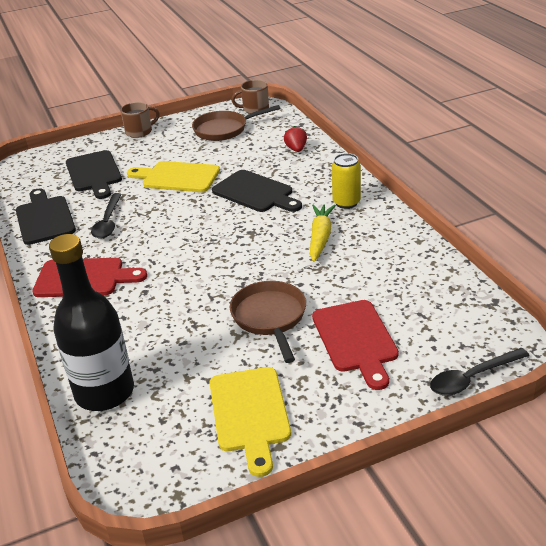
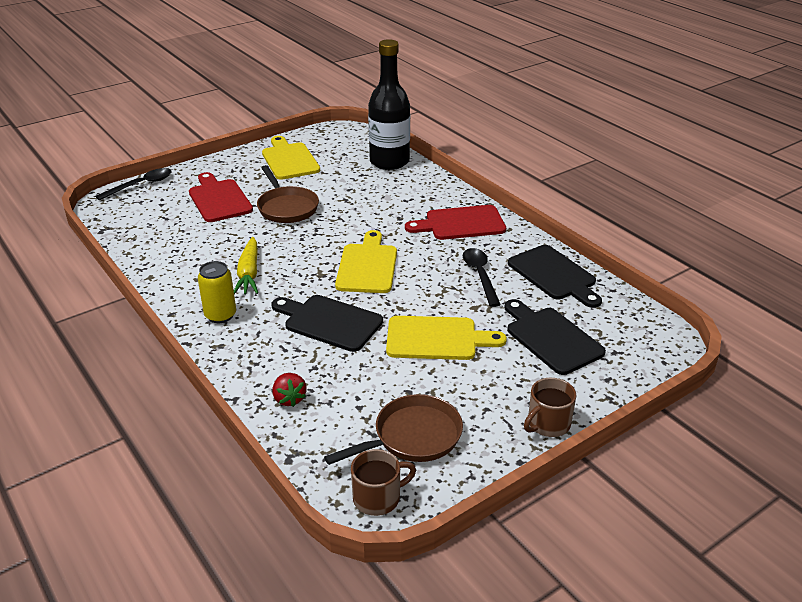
camera: 165 degrees right, 0 degrees up
none -> yellow cutting board [335,230,397,293]

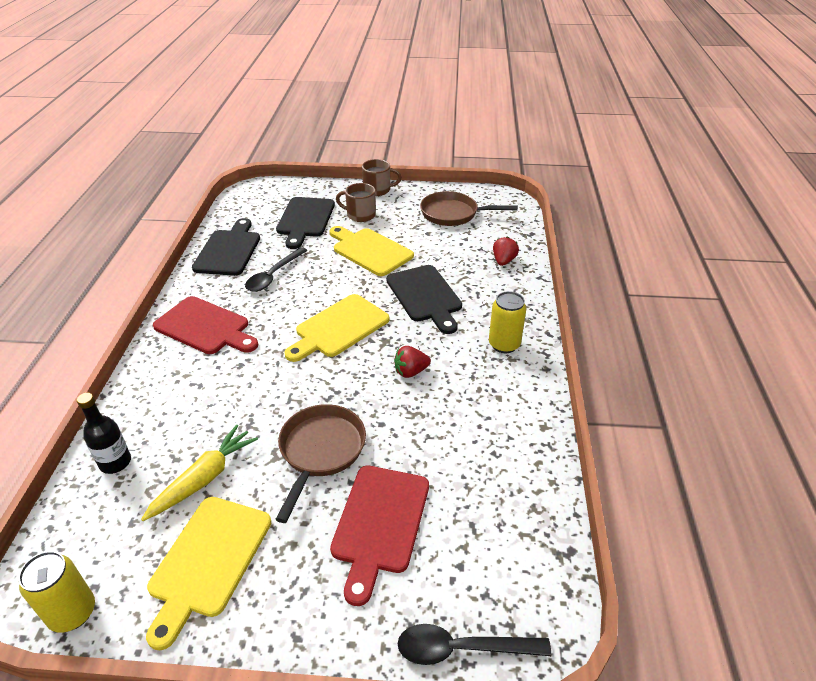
camera: 140 degrees left, 5 degrees up
yellow carrot [234,237,258,294] -> yellow carrot moved to [141,425,258,521]
brown mug [351,449,416,516] -> brown mug moved to [336,183,376,222]
black bottle [368,39,410,170] -> black bottle [77,393,131,474], size x0.49
none -> yellow can [18,551,95,633]
none -> red strawberry [394,346,431,378]

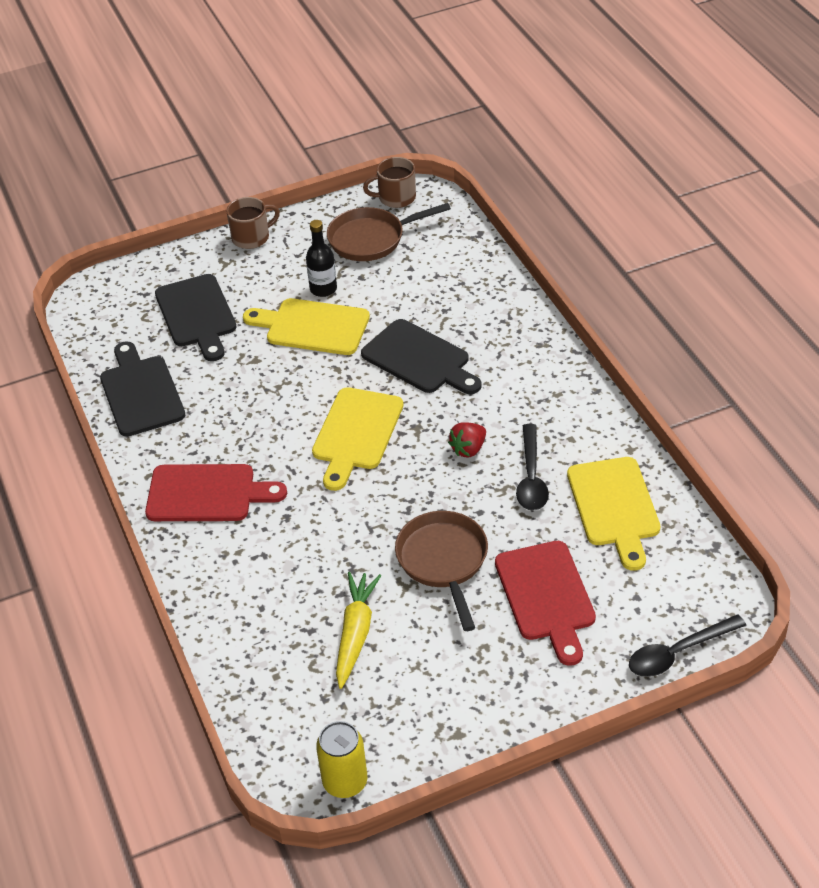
camera: 25 degrees left, 5 degrees up
black bottle [77,393,131,474] -> black bottle moved to [306,220,337,297]
yellow cutting board [146,497,271,650] -> yellow cutting board moved to [567,457,660,571]
black spoon [245,247,308,292] -> black spoon moved to [516,424,549,511]
brown mug [336,183,376,222] -> brown mug moved to [363,157,416,208]
yellow can [489,291,526,353] -> none
red strawberry [493,236,519,266] -> none

